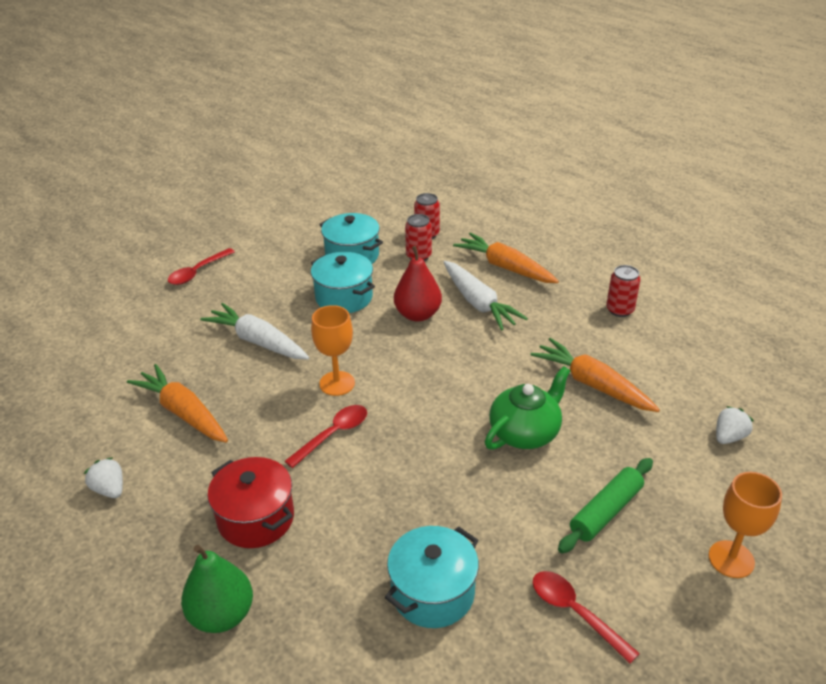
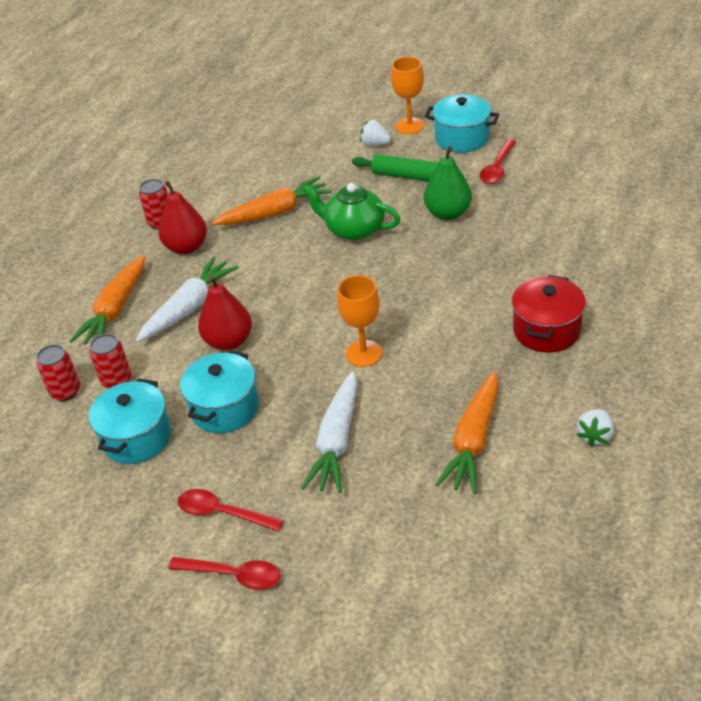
camera: 110 degrees left, 5 degrees up
green pear [181,545,253,633] -> green pear moved to [424,146,472,220]
red spoon [285,405,367,468] -> red spoon moved to [178,489,284,531]
turquoise pot [385,526,479,628] -> turquoise pot moved to [425,94,499,153]
orange carrot [530,338,660,412] -> orange carrot turned 135 degrees counterclockwise [212,176,332,225]
white strawberry [716,406,754,444] -> white strawberry moved to [360,120,391,146]
none -> red pear [158,181,207,254]

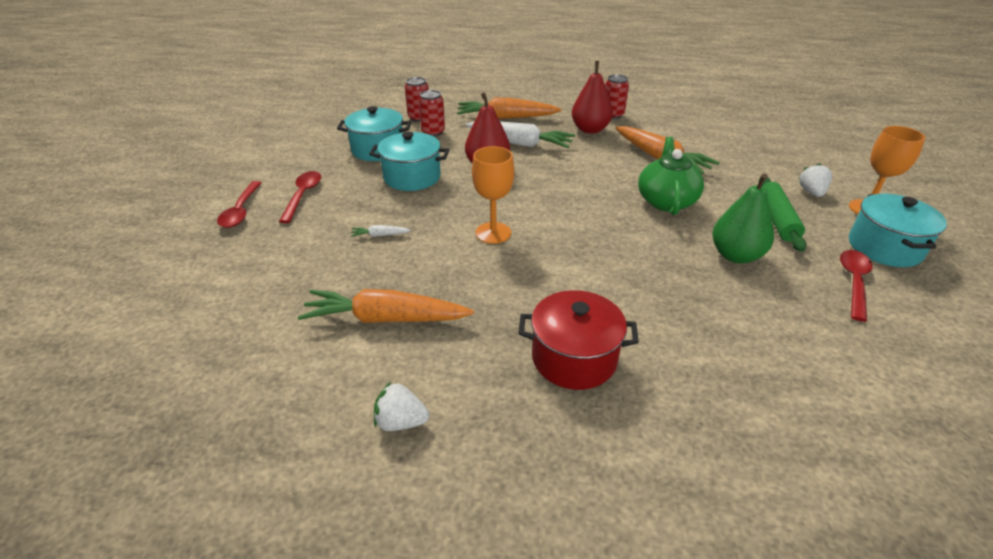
camera: 70 degrees right, 5 degrees down
white carrot [301,371,357,493] -> white carrot [351,225,411,237], size x0.41
red spoon [480,139,516,184] -> red spoon turned 105 degrees clockwise [840,250,873,322]

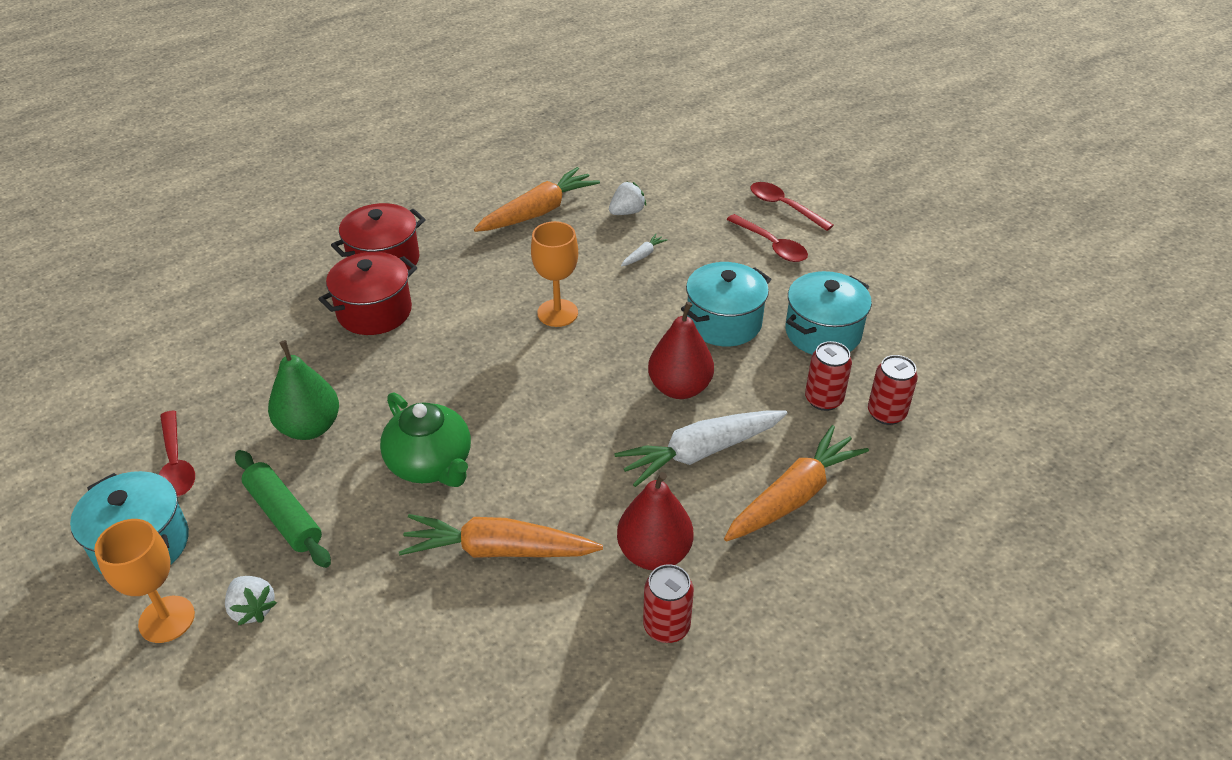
camera: 135 degrees right, 5 degrees up
white strawberry [374,382,430,431] -> white strawberry moved to [609,181,646,215]
none -> red pot [318,252,417,335]

